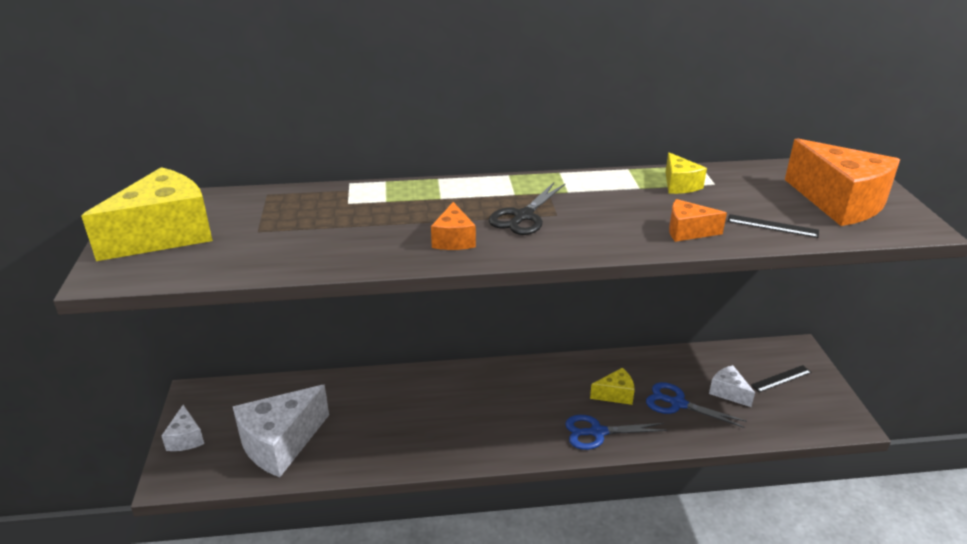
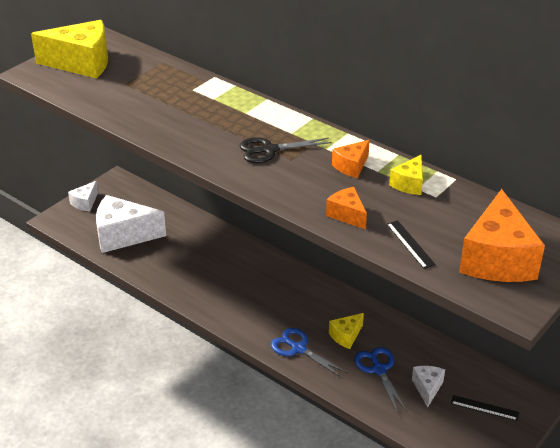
camera: 45 degrees right, 5 degrees up
orange cheese [431,202,476,250] -> orange cheese moved to [332,140,370,178]
yellow cheese [590,368,635,405] -> yellow cheese turned 105 degrees clockwise [329,313,364,349]

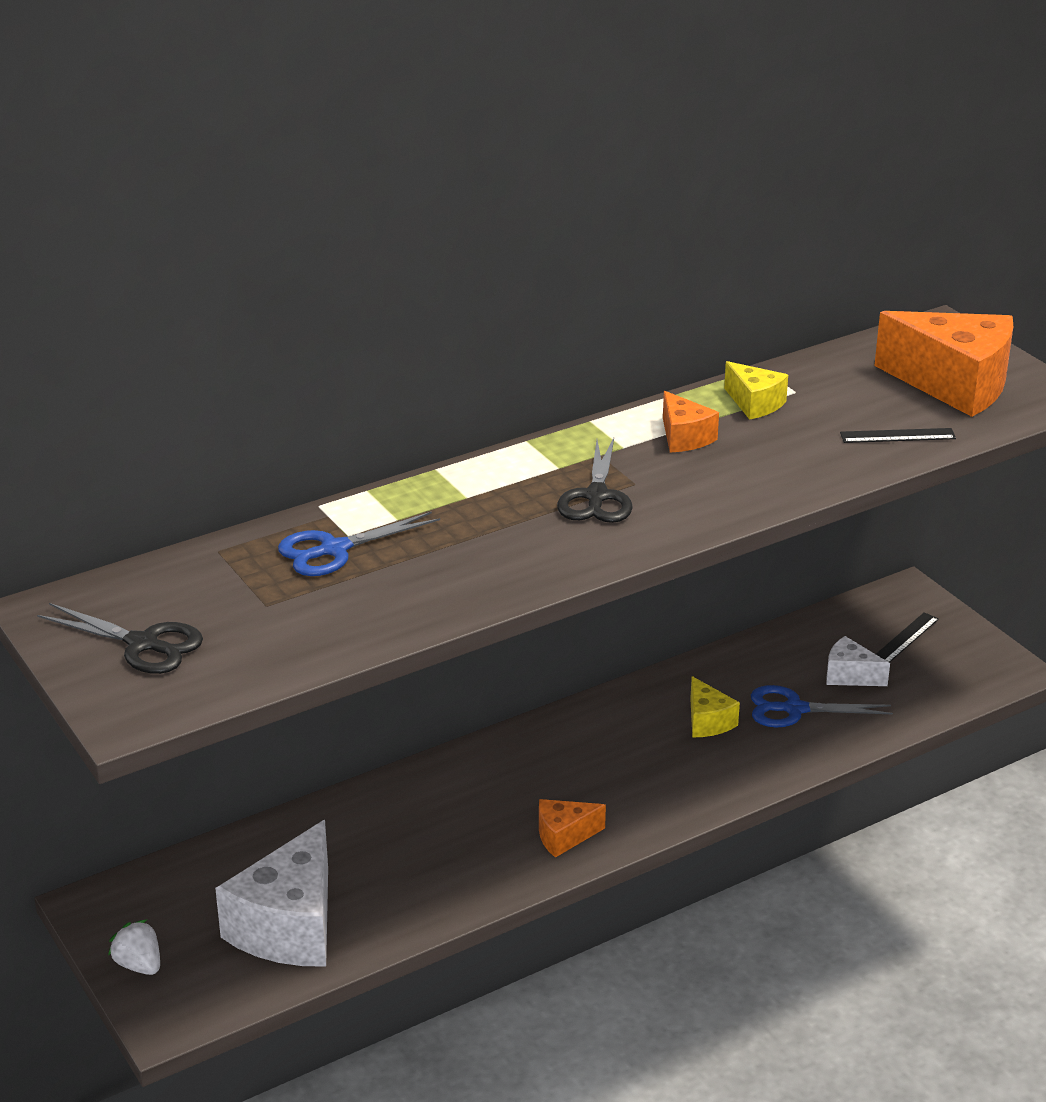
camera: 70 degrees left, 5 degrees down
yellow cheese [31,20,108,78] -> black scissors [37,603,203,674]
white cheese [68,181,98,212] -> white strawberry [108,919,160,975]
blue scissors [271,328,348,378] -> blue scissors moved to [278,512,440,576]
orange cheese [326,187,367,229] -> orange cheese moved to [539,799,606,858]

